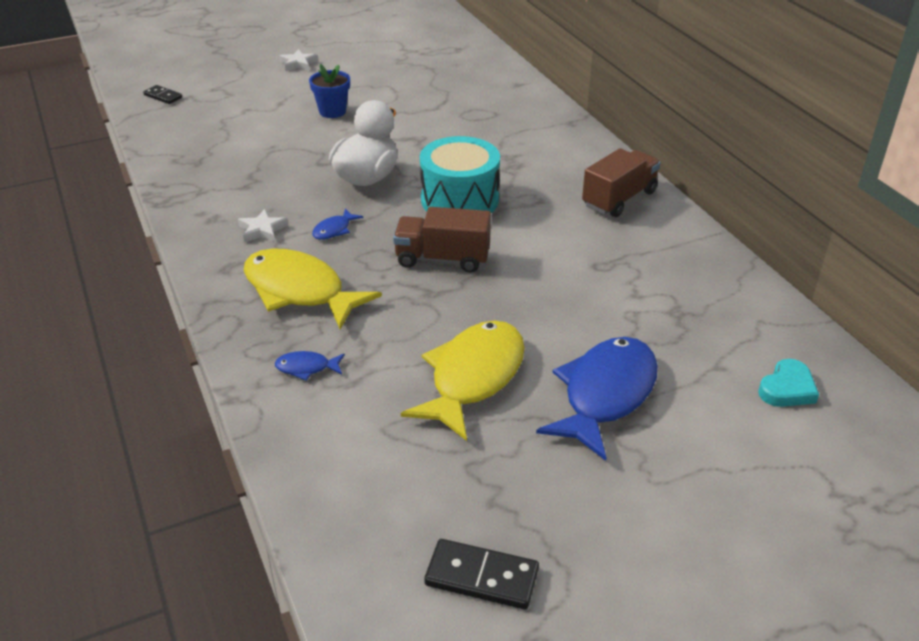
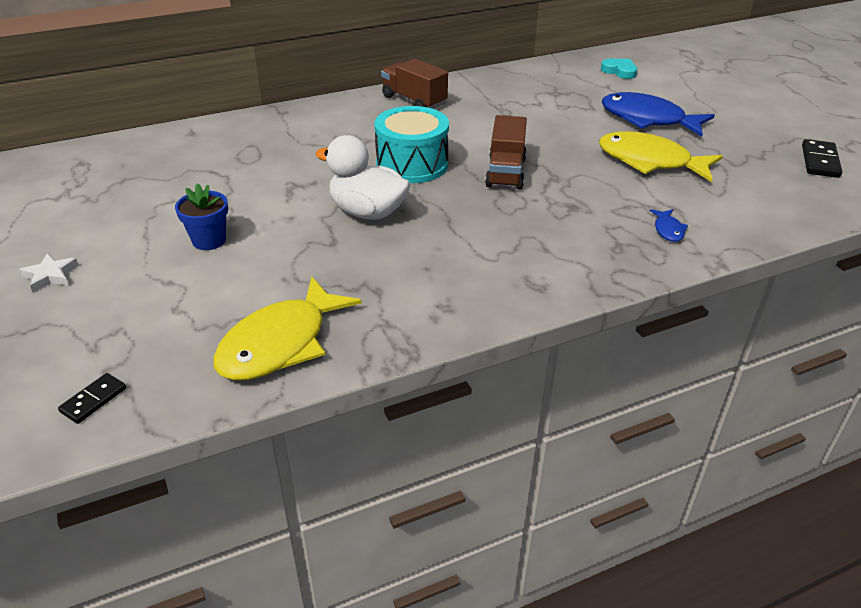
camera: 90 degrees left, 0 degrees up
white star [238,209,288,243] -> none
yellow fish [243,248,382,329] -> yellow fish moved to [213,277,362,381]
blue fish [312,209,363,240] -> none

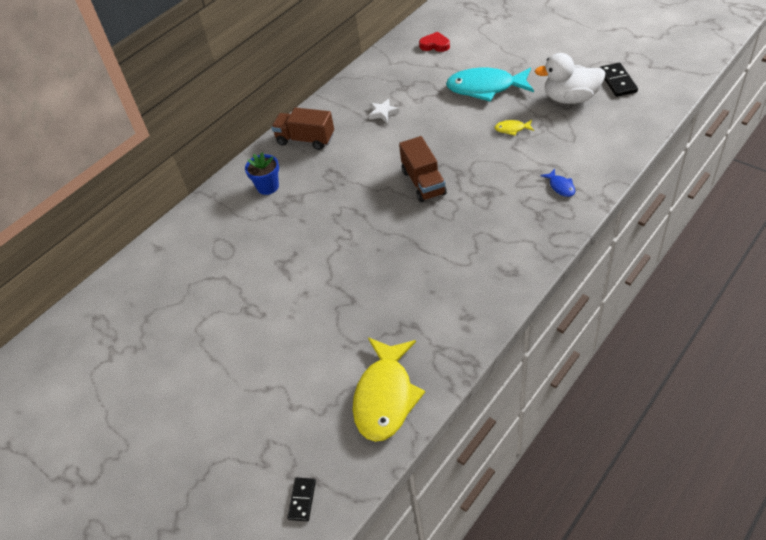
camera: 20 degrees left, 10 degrees up
white star [19,253,79,293] -> white star moved to [369,99,400,123]
blue flower pot [175,183,228,250] -> blue flower pot moved to [245,152,279,195]
white duck [316,135,410,220] -> white duck moved to [535,53,605,104]
turquoise drum [374,106,449,183] -> none
yellow fish [599,131,723,182] -> yellow fish [495,120,534,136], size x0.42
turquoise heart [601,59,637,79] -> red heart [419,32,450,52]
blue fish [602,92,715,136] -> turquoise fish [446,68,534,102]

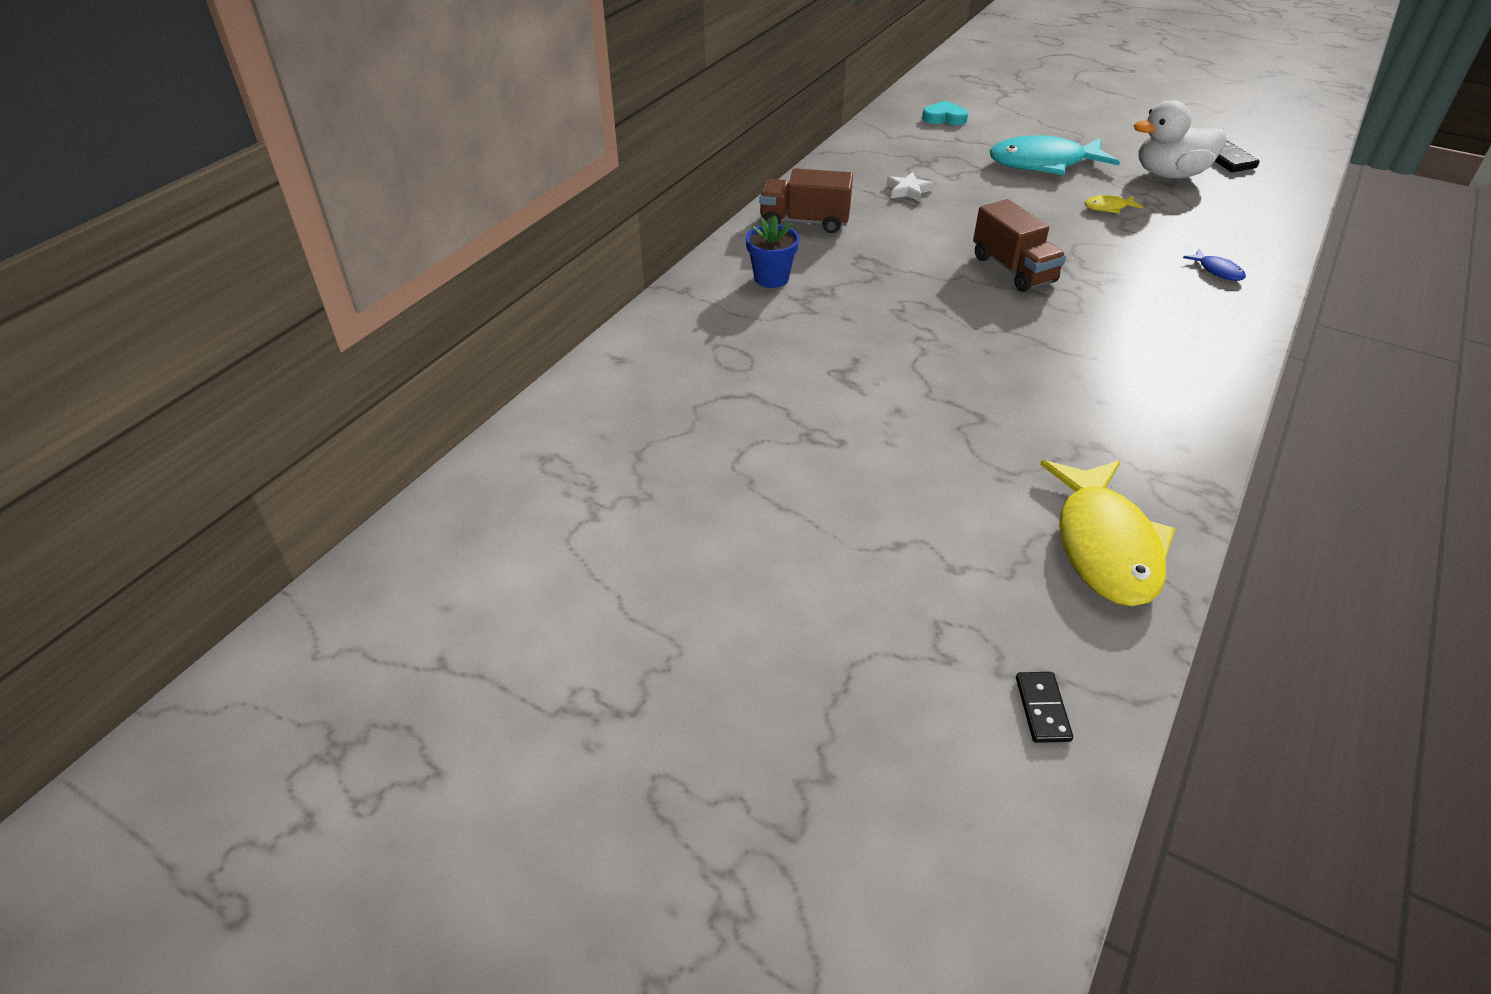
camera: 15 degrees left, 5 degrees down
red heart [419,32,450,52] -> turquoise heart [922,101,968,125]

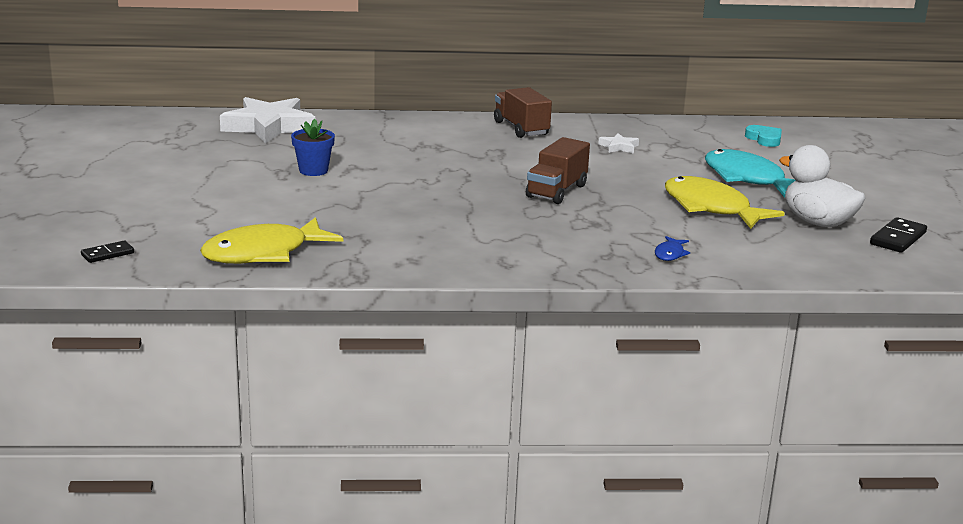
camera: 55 degrees right, 20 degrees down
blue flower pot [746,215,799,288] -> blue flower pot moved to [291,119,335,176]
yellow fish [1084,195,1143,214] -> yellow fish [665,176,785,229], size x2.36
none -> white star [220,97,315,143]

